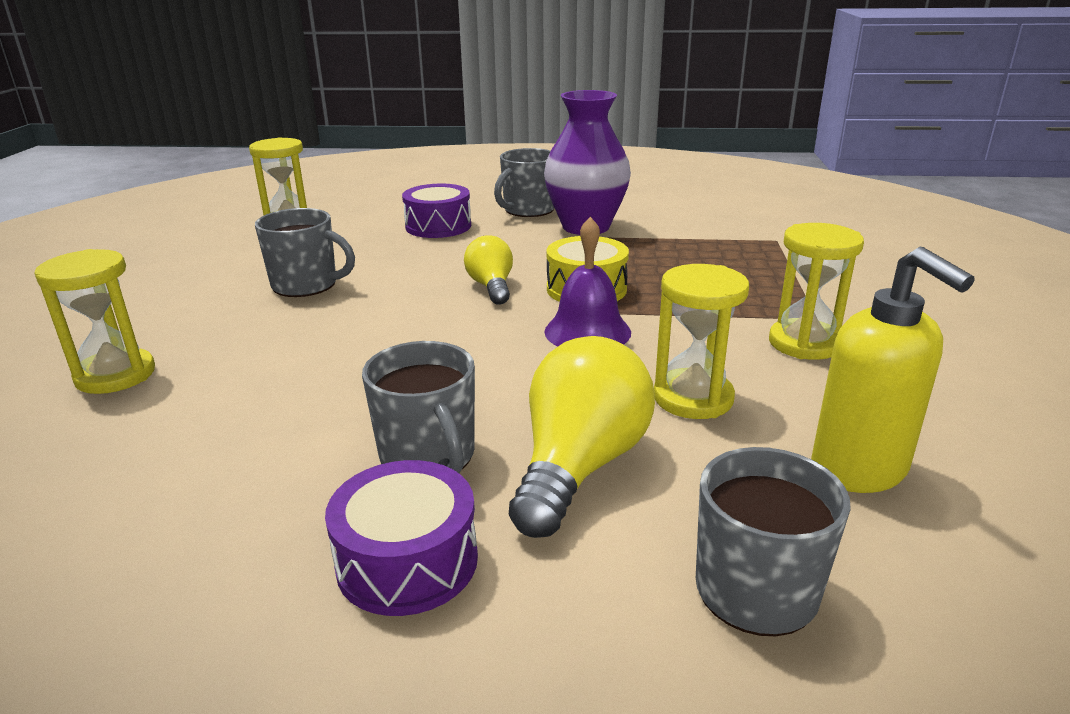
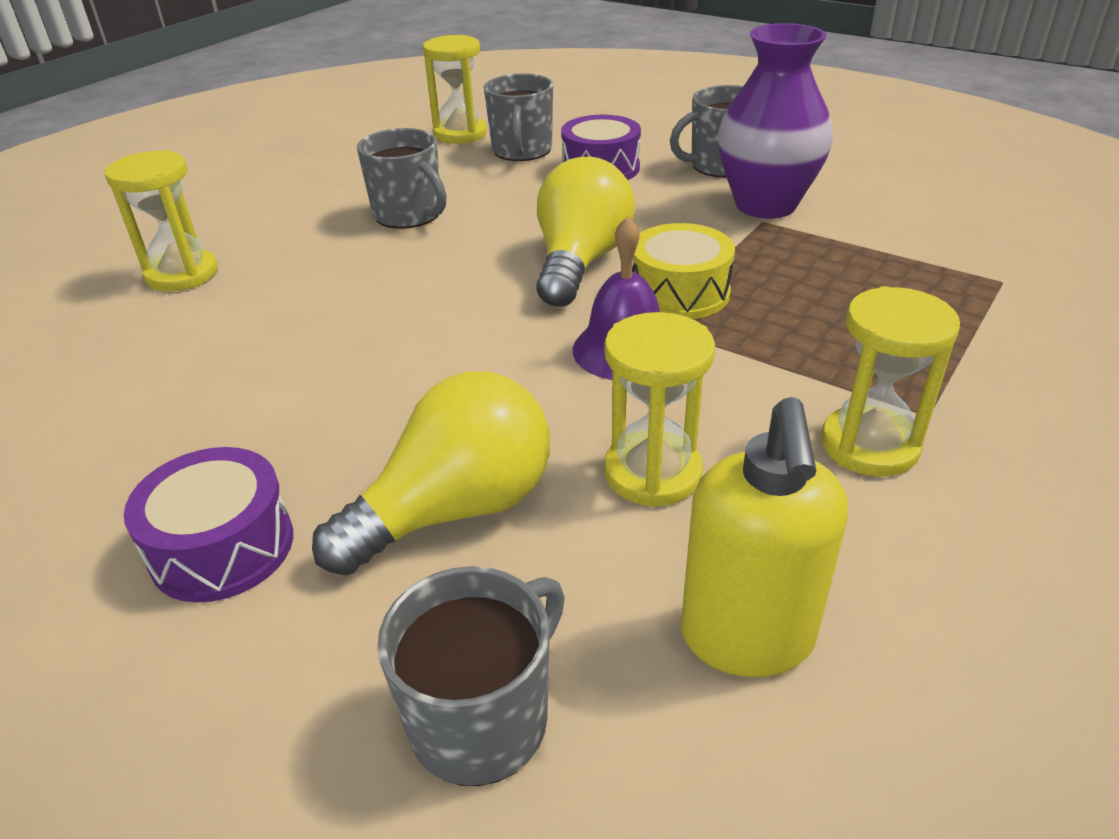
camera: 30 degrees right, 10 degrees up
grey mug [362,341,475,473] -> grey mug moved to [484,73,553,161]
yellow light bulb [464,235,513,305] -> yellow light bulb [536,157,635,307], size x1.69

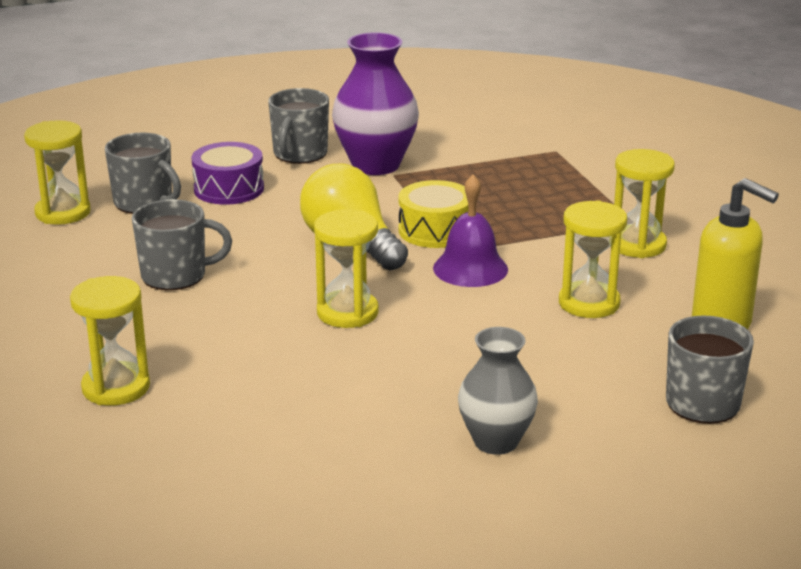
camera: 55 degrees left, 10 degrees down
purple drum [124,447,293,603] -> grey vase [458,327,538,455]
yellow light bulb [312,372,550,575] -> none
none -> yellow hourglass [314,209,379,328]

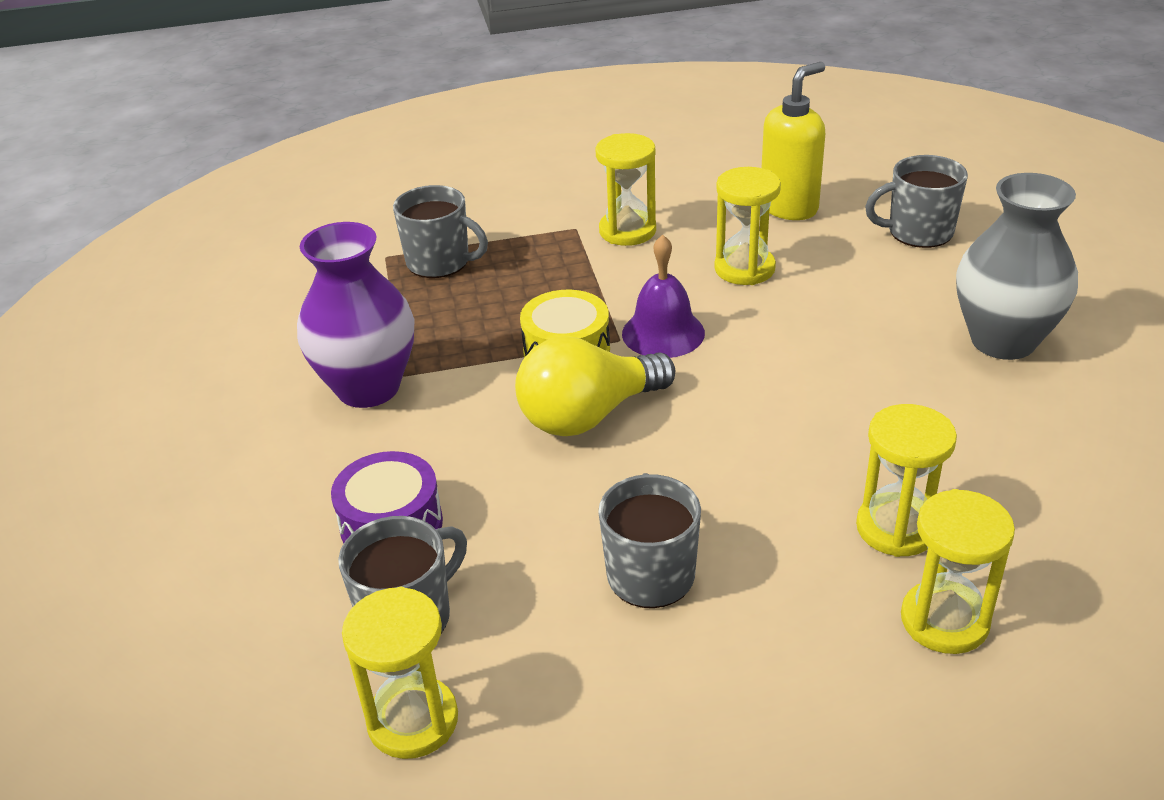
camera: 80 degrees left, 10 degrees up
grey mug [268,88,329,164] -> grey mug moved to [393,185,488,278]
yellow hourglass [314,209,379,328] -> yellow hourglass moved to [856,404,957,557]
grey vase [458,327,538,455] -> grey vase [956,173,1078,360], size x1.52

